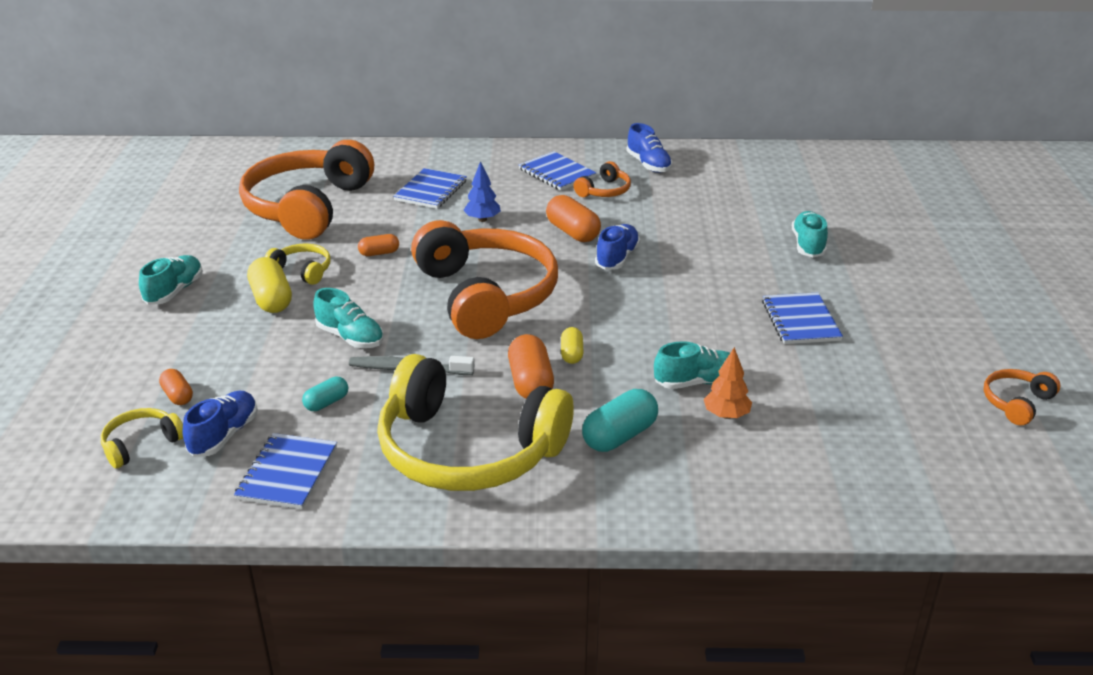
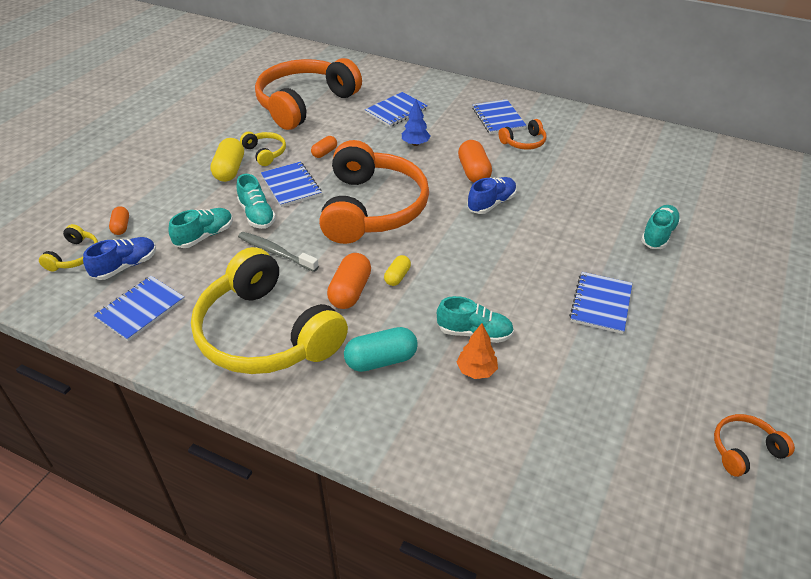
camera: 25 degrees right, 10 degrees up
yellow headphones [101,408,183,469] -> yellow headphones turned 120 degrees clockwise [39,224,98,272]
turquoise shoe [139,255,203,305] -> turquoise shoe moved to [168,208,233,248]
turquoise capsule [302,377,348,411] -> none
orange capsule [358,234,399,256] -> orange capsule turned 60 degrees counterclockwise [311,136,337,158]
blue shoe [626,123,672,173] -> none
none -> blue notebook [261,162,322,207]

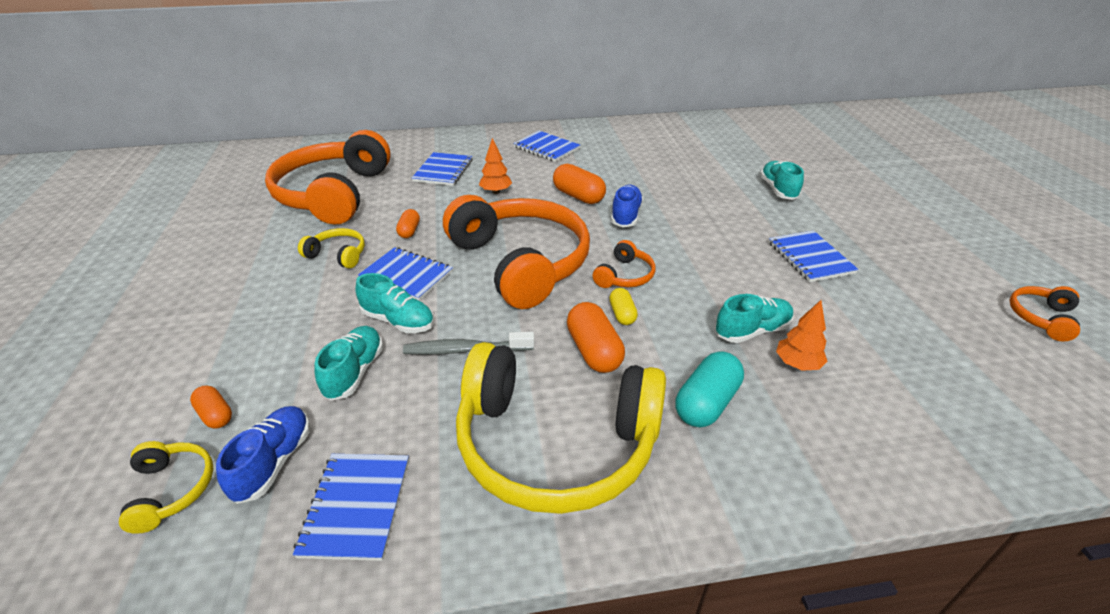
camera: 35 degrees left, 5 degrees down
yellow capsule [211,138,244,182] -> none
blue tree [402,99,430,146] -> orange tree [479,138,512,194]
orange headphones [499,119,547,150] -> orange headphones moved to [593,240,655,288]

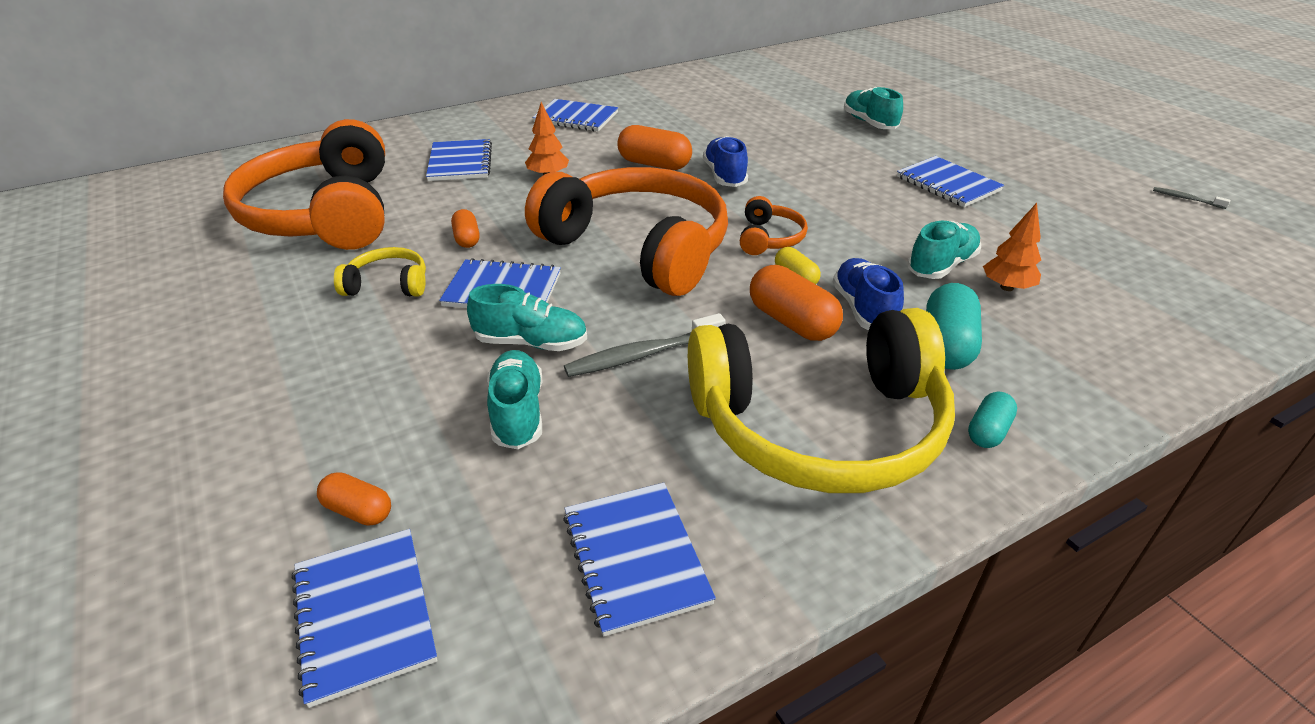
camera: 20 degrees left, 0 degrees up
yellow headphones [119,441,214,534] -> blue notebook [292,529,438,708]
blue shoe [216,406,310,504] -> blue shoe moved to [833,258,904,330]
orange headphones [1009,286,1080,341] -> grey toothbrush [1153,187,1230,209]
none -> turquoise capsule [968,392,1017,448]

